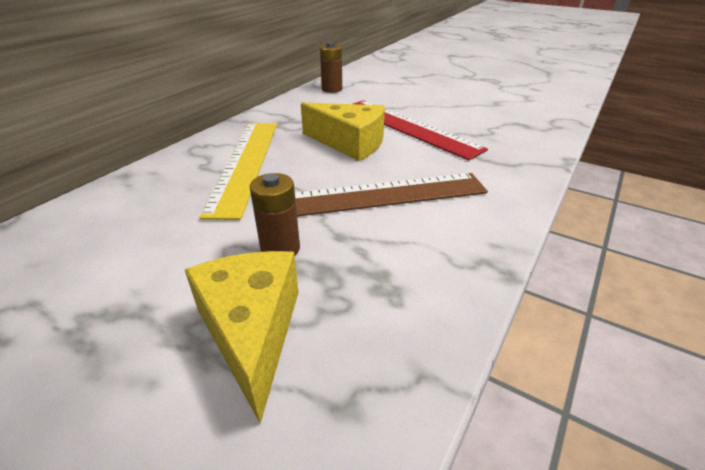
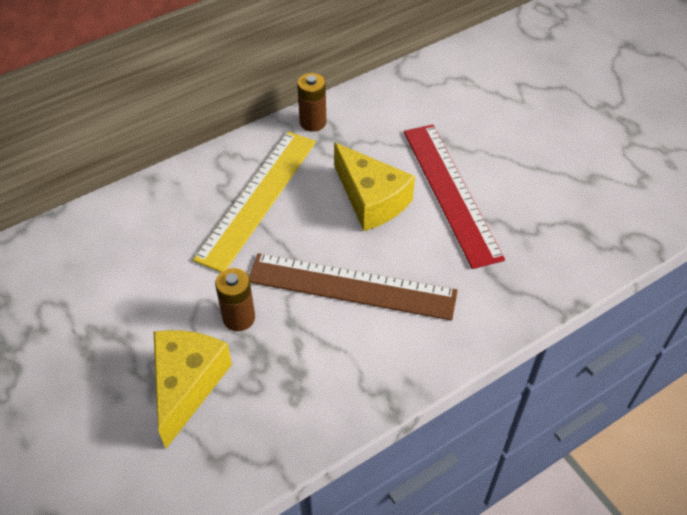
camera: 25 degrees right, 15 degrees up
brown battery [320,42,342,93] -> brown battery moved to [297,73,326,132]

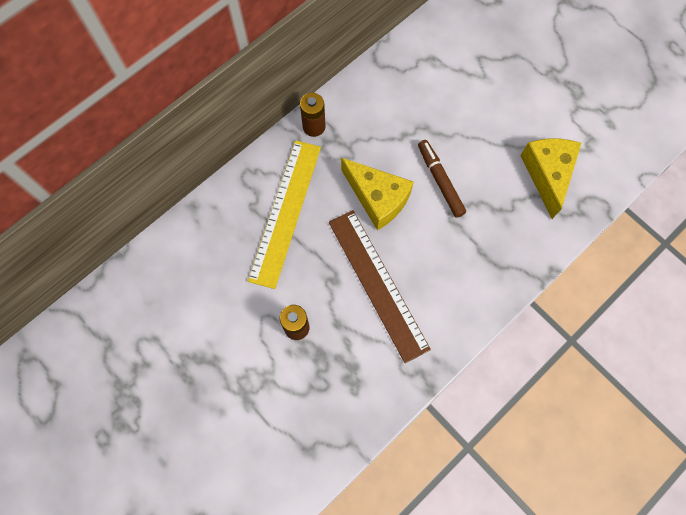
camera: 10 degrees left, 20 degrees up
yellow cheese [154,330,232,448] -> yellow cheese moved to [520,138,581,219]
brown ruler [249,253,458,321] -> brown ruler turned 60 degrees clockwise [329,210,431,363]
red ruler [404,124,505,269] -> brown marker [418,140,466,218]

